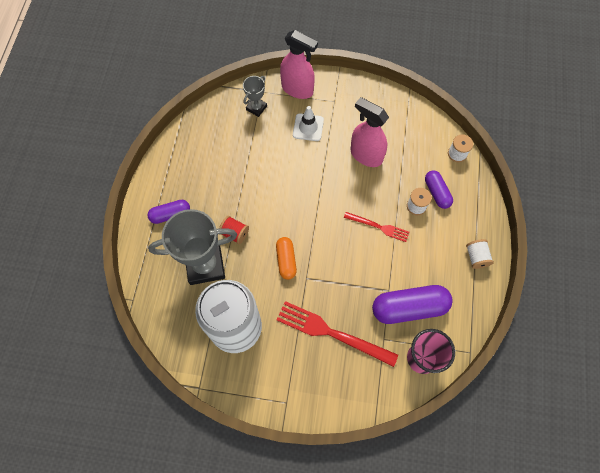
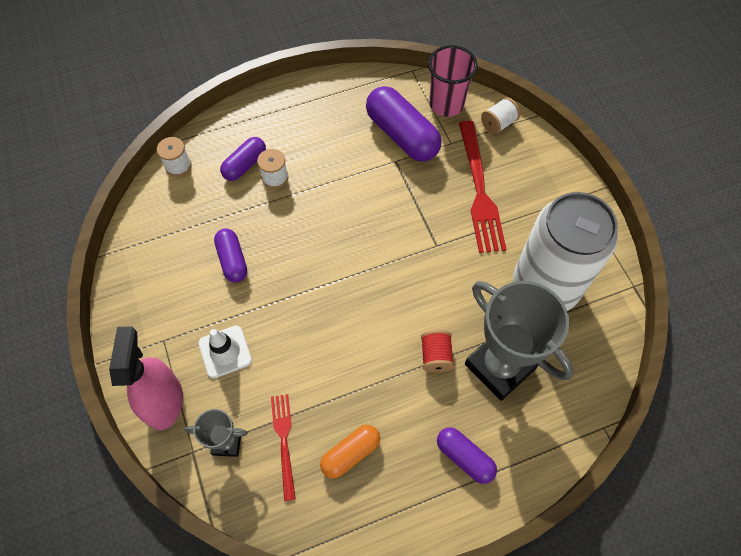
camera: 120 degrees left, 5 degrees down
orange capsule [276,237,297,280] -> orange capsule moved to [320,425,380,478]
red fork [344,212,409,242] -> red fork moved to [271,394,296,501]
pink spray bottle [350,97,389,167] -> purple capsule [214,228,247,283]
white spool [466,239,494,269] -> white spool moved to [481,97,520,135]

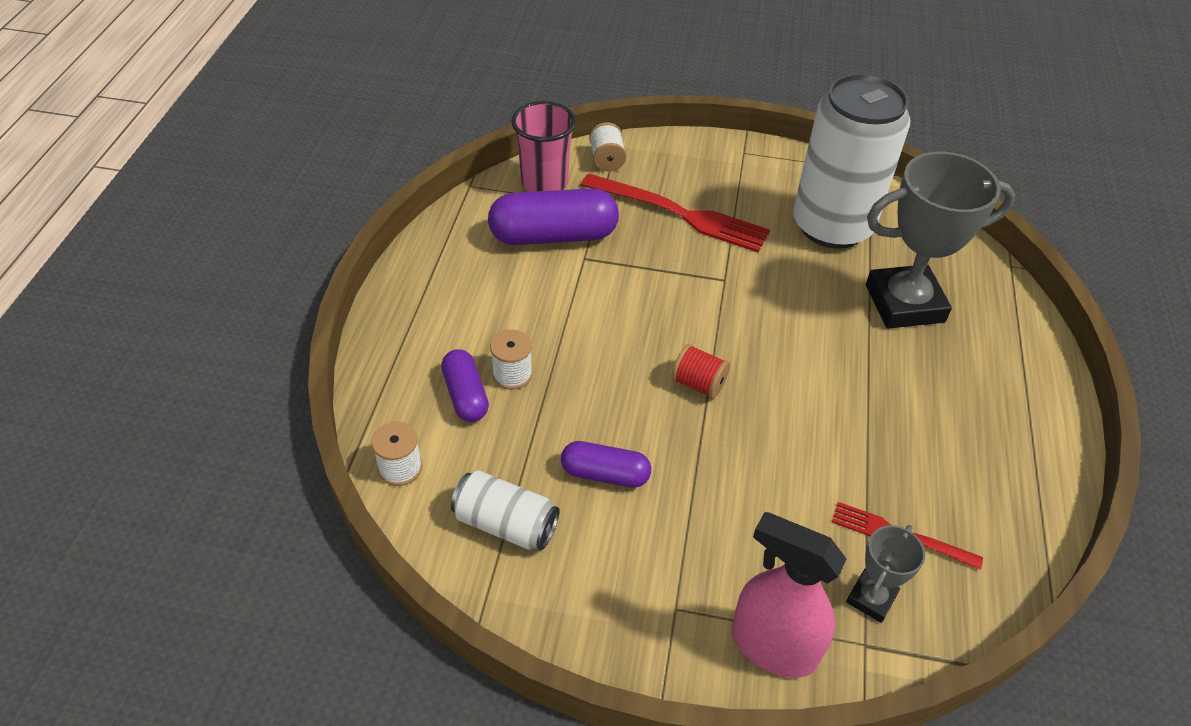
camera: 60 degrees left, 15 degrees down
white traffic cone [198,326,252,379] -> none
orange capsule [320,425,380,478] -> none
red spool [421,330,454,373] -> red spool moved to [671,344,730,399]
purple capsule [437,427,497,484] -> none
none -> white can [451,470,560,550]

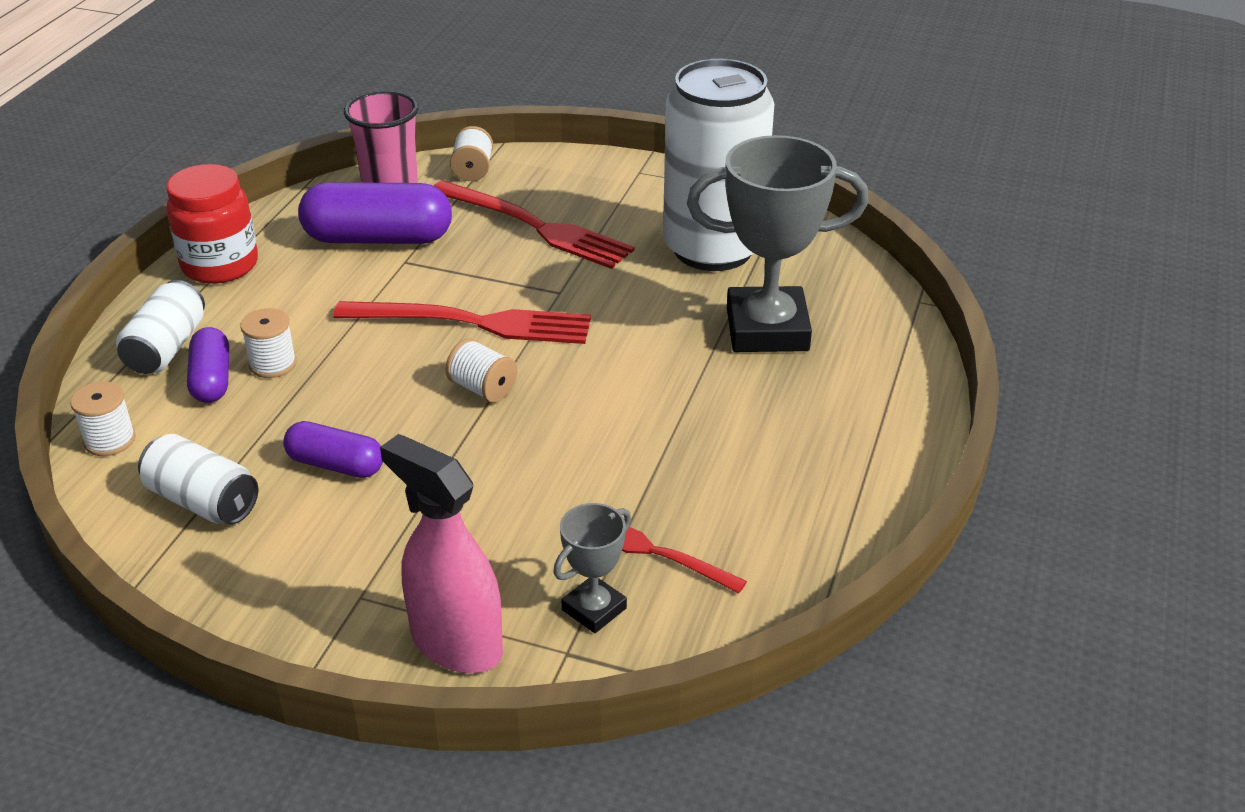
camera: 10 degrees right, 10 degrees down
red spool [671,344,730,399] -> white spool [446,338,517,403]
none -> white can [116,280,205,374]
none -> red jar [166,164,258,284]
none -> red fork [333,301,591,344]

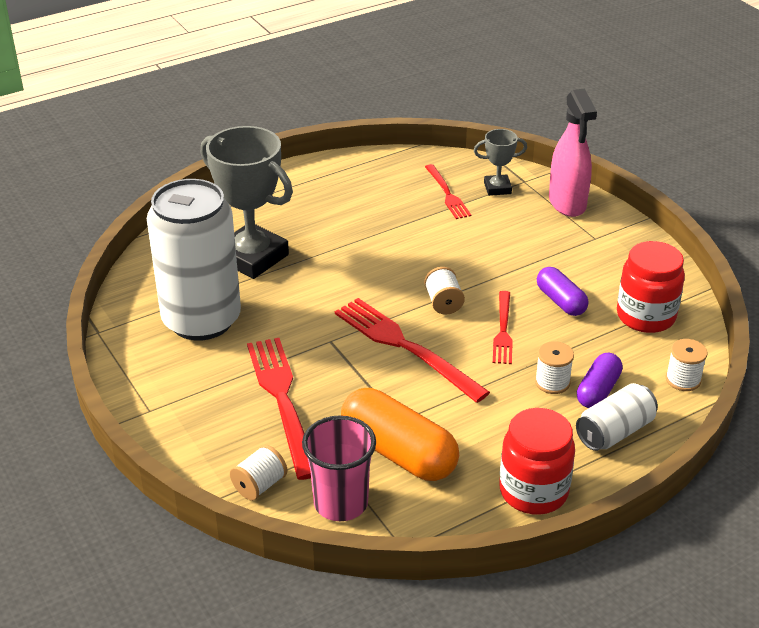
camera: 140 degrees left, 0 degrees up
white can [138,434,258,525] -> red jar [617,241,685,333]
purple capsule [298,182,452,244] -> orange capsule [341,388,459,481]
none -> red fork [493,291,513,364]

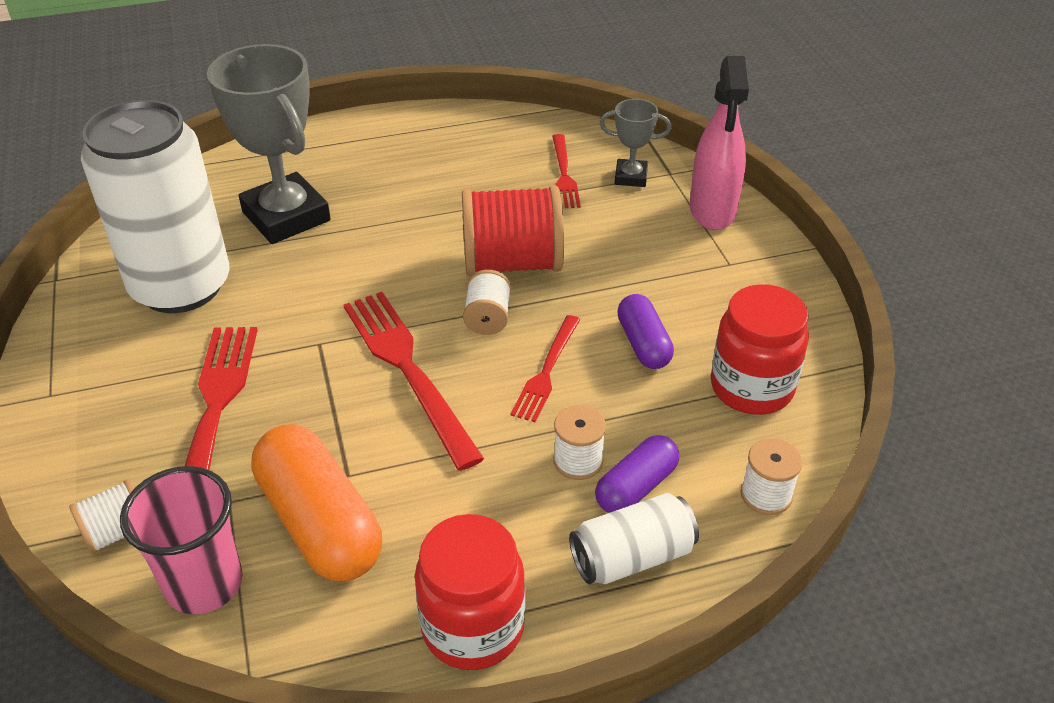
camera: 15 degrees right, 5 degrees up
none -> red spool [462,185,564,276]

